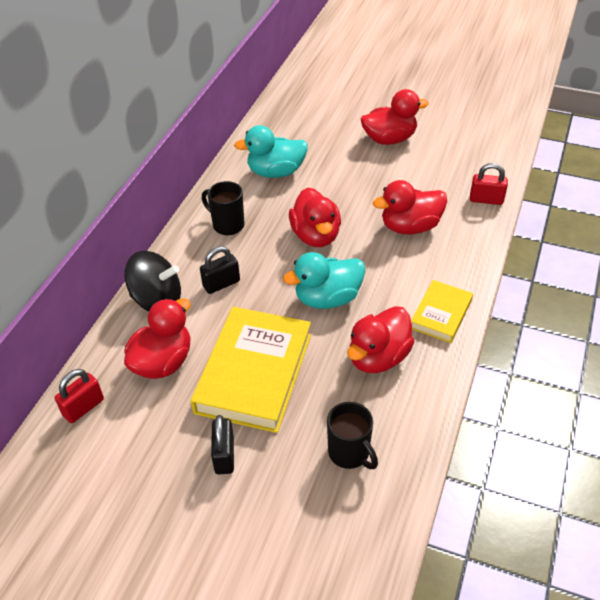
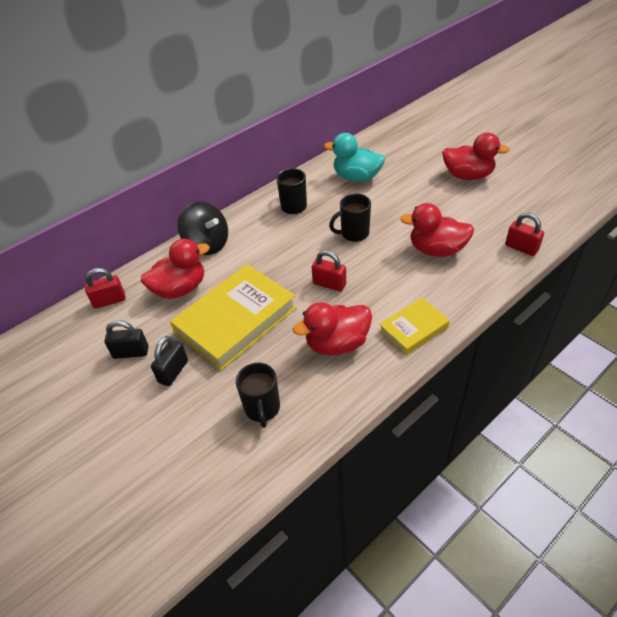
camera: 30 degrees right, 0 degrees up
black padlock [200,246,240,294] -> black padlock moved to [105,320,149,359]
turquoise duck [283,252,365,309] -> red padlock [312,250,346,292]
red duck [289,187,341,247] -> black mug [329,194,371,242]

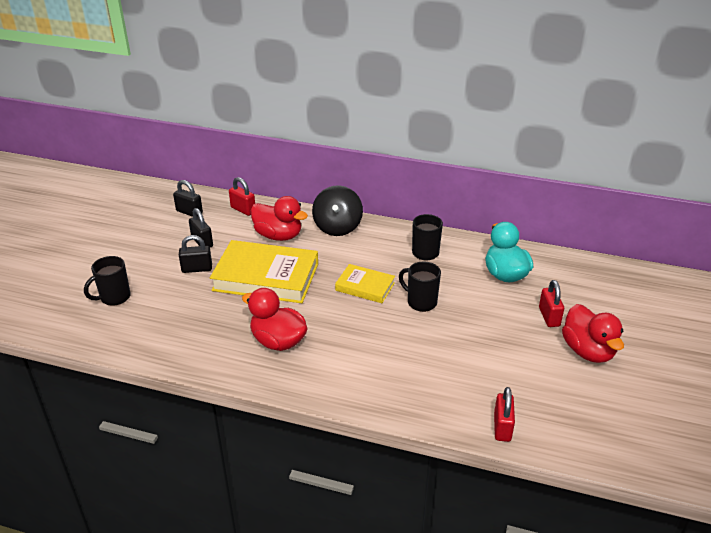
camera: 55 degrees right, 10 degrees down
black mug [236,363,280,428] -> black mug moved to [84,256,131,306]
red padlock [312,250,346,292] -> red padlock moved to [539,280,564,327]
yellow book [379,298,450,355] -> yellow book moved to [335,264,395,303]
red duck [400,203,474,257] -> none
none -> black padlock [173,180,203,217]

